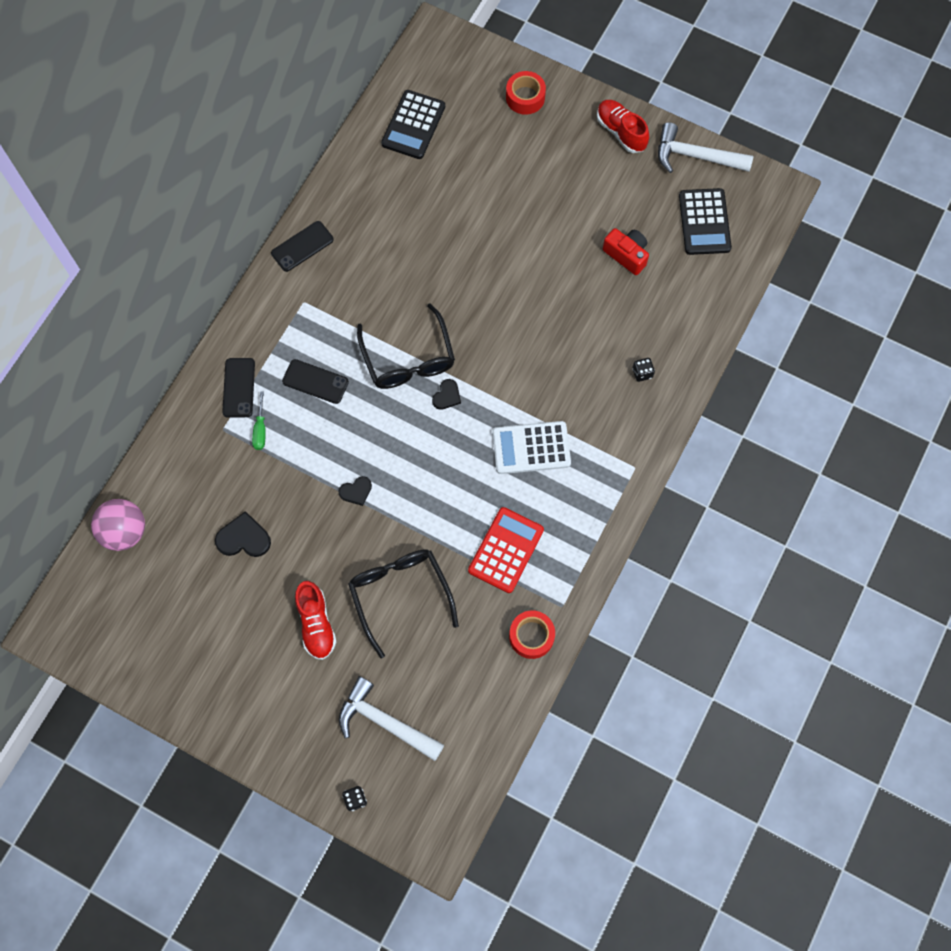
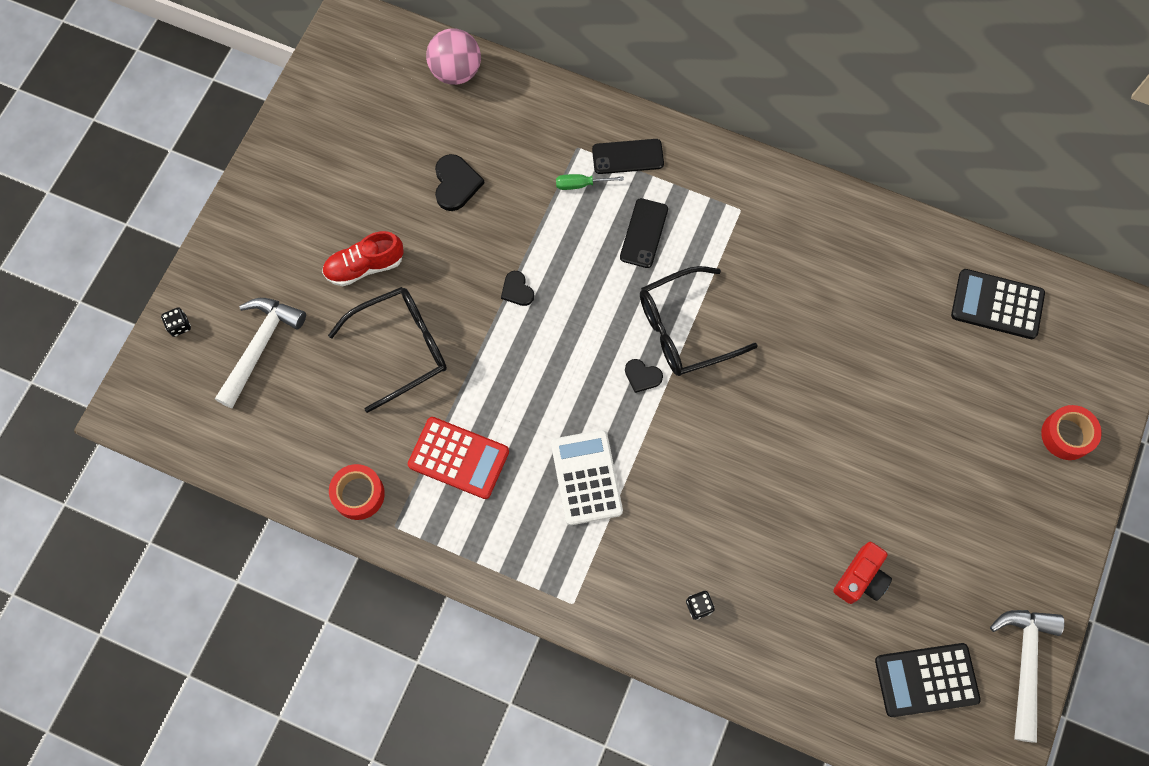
camera: 85 degrees right, 0 degrees up
black phone [271,221,334,272] -> none
red shoe [597,100,649,153] -> none

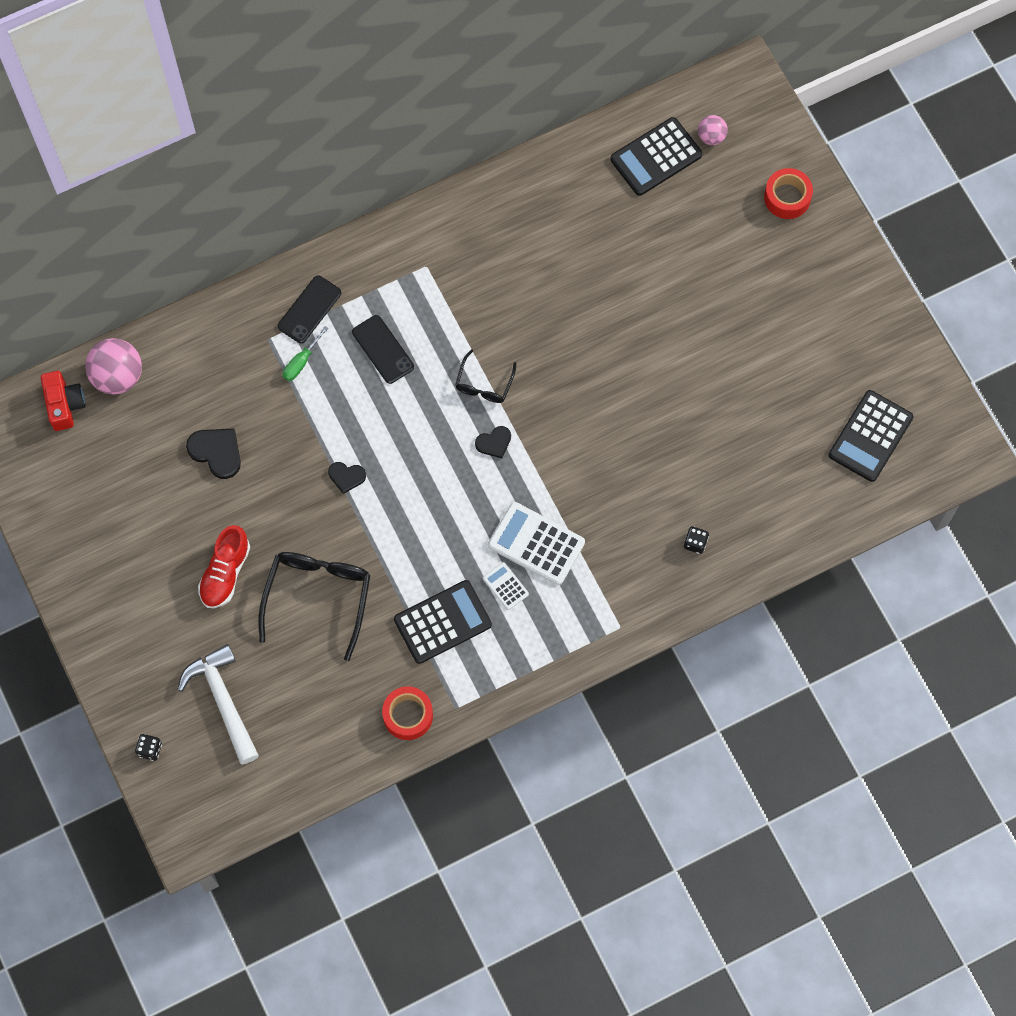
camera: 50 degrees left, 0 degrees up
red calculator [408,417,509,499] -> black calculator [394,580,492,664]
black glasses [640,266,758,376] -> black glasses [455,349,517,403], size x0.54
red camera [834,542,892,604] -> red camera moved to [41,371,85,431]
white hammer [990,610,1064,743] -> none
none -> white calculator [483,562,529,610]
none -> pink ball [698,115,728,145]

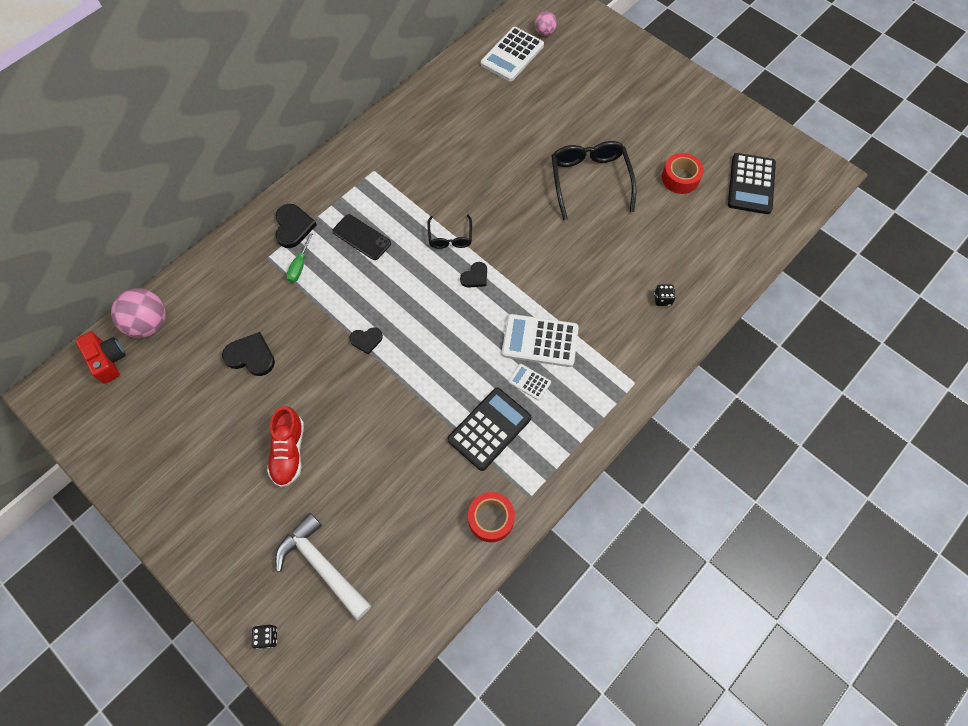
camera: 20 degrees left, 5 degrees down
black glasses [259,552,370,661] -> black glasses moved to [551,141,637,220]
black phone [278,276,341,343] -> black heart [275,204,317,248]
black calculator [610,117,702,196] -> white calculator [481,27,544,81]
red tape [764,168,813,219] -> red tape moved to [662,153,704,194]

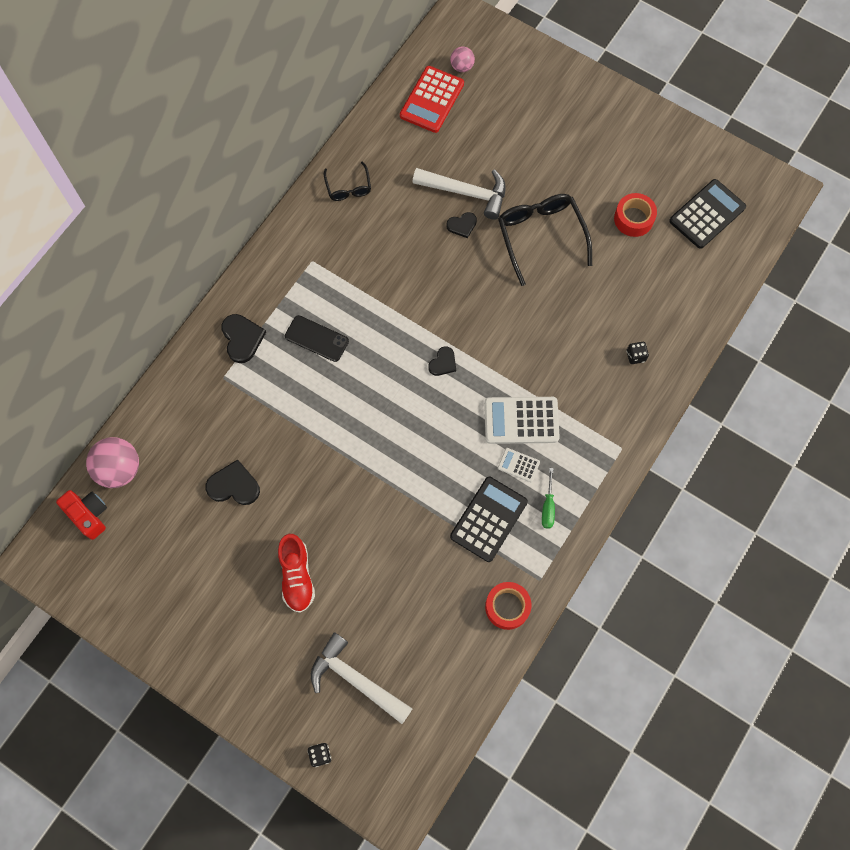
camera: 10 degrees left, 5 degrees up
green screwdriver [286,233,313,283] -> green screwdriver moved to [542,468,555,529]
black heart [349,327,383,354] -> black heart moved to [446,212,477,238]
black glasses [427,214,472,249] -> black glasses moved to [324,161,371,201]
white calculator [481,27,544,81] -> red calculator [400,66,464,133]
black calculator [728,153,776,214] -> black calculator turned 135 degrees counterclockwise [669,179,746,249]
none -> white hammer [413,168,506,220]

